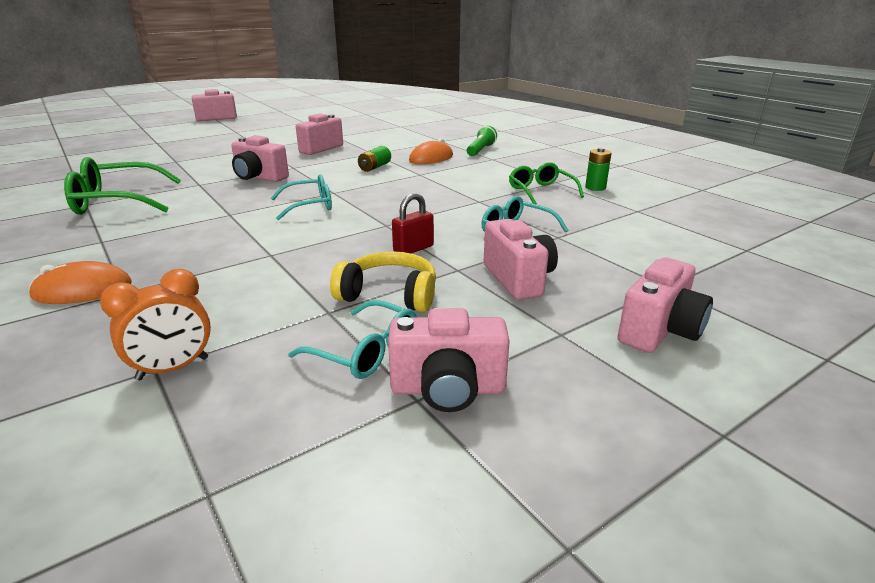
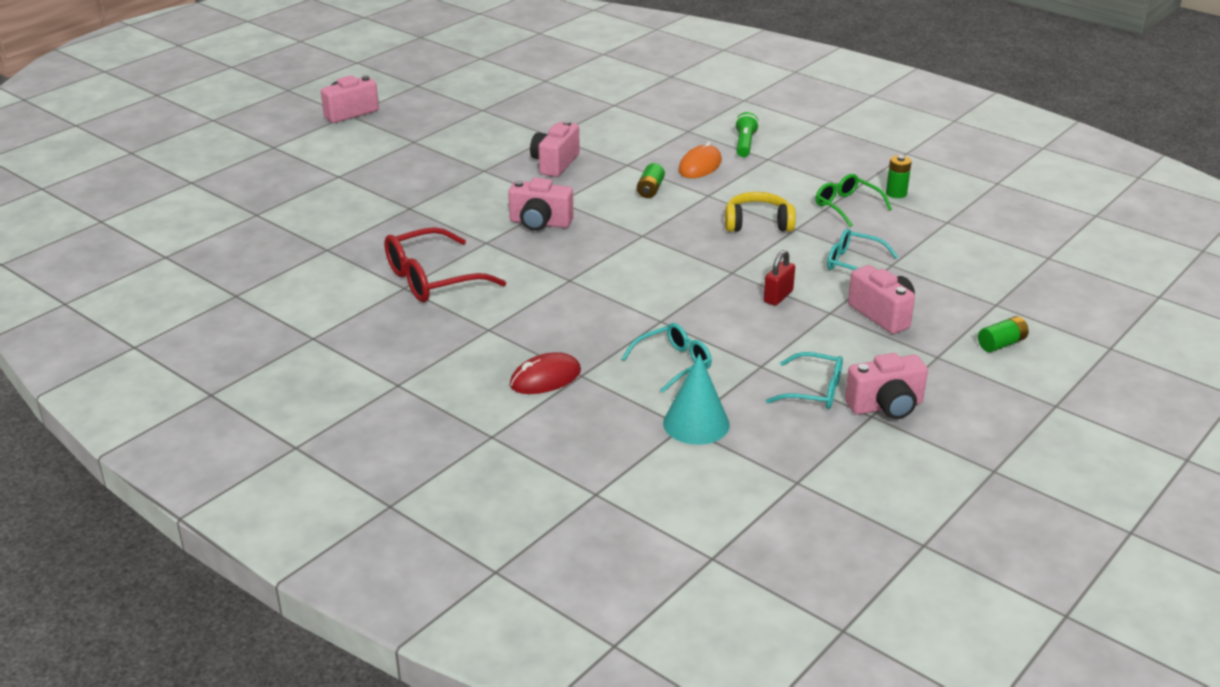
camera: 15 degrees left, 5 degrees up
orange mouse [29,261,132,304] -> red mouse [510,352,581,394]
green glasses [64,157,181,215] -> red glasses [385,227,506,302]
orange clock [100,269,211,380] -> turquoise cone [663,353,730,445]
turquoise glasses [271,174,332,220] -> turquoise glasses moved to [622,323,712,393]
yellow headphones [330,251,436,312] -> yellow headphones moved to [725,192,796,232]
pink camera [617,257,713,353] -> green battery [978,316,1029,352]

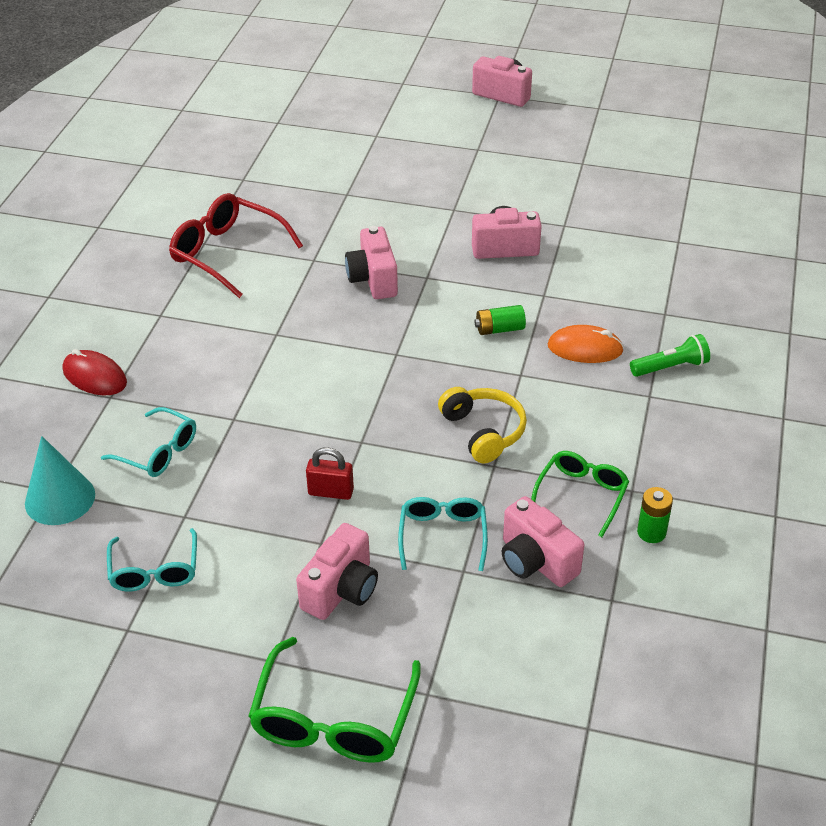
camera: 65 degrees right, 10 degrees up
pink camera [845,353,928,419] -> pink camera moved to [502,496,584,587]
green battery [978,316,1029,352] -> green glasses [248,637,421,763]

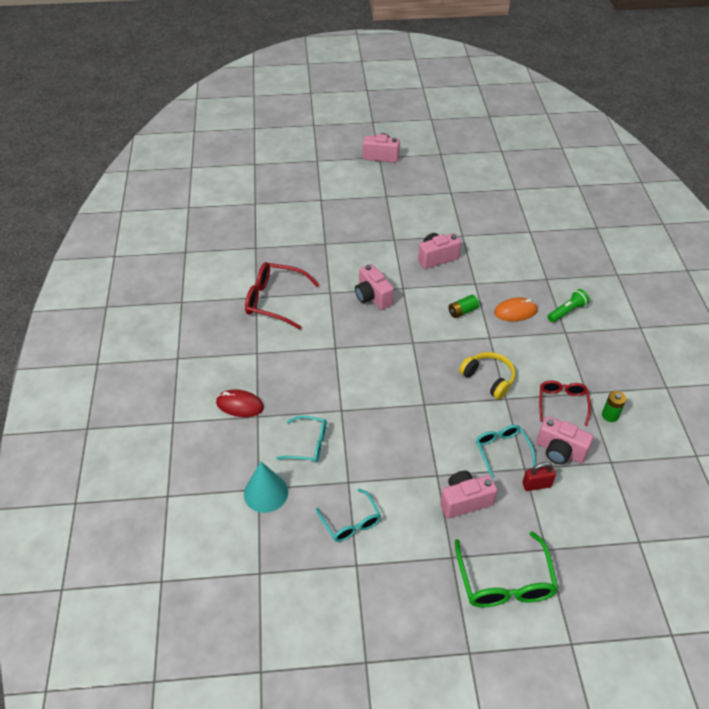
camera: 20 degrees left, 5 degrees up
pink camera [296,523,378,620] -> pink camera turned 120 degrees counterclockwise [440,471,497,518]
red padlock [306,447,354,500] -> red padlock moved to [522,462,556,491]
green glasses [531,451,629,537] -> red glasses [539,380,591,426]

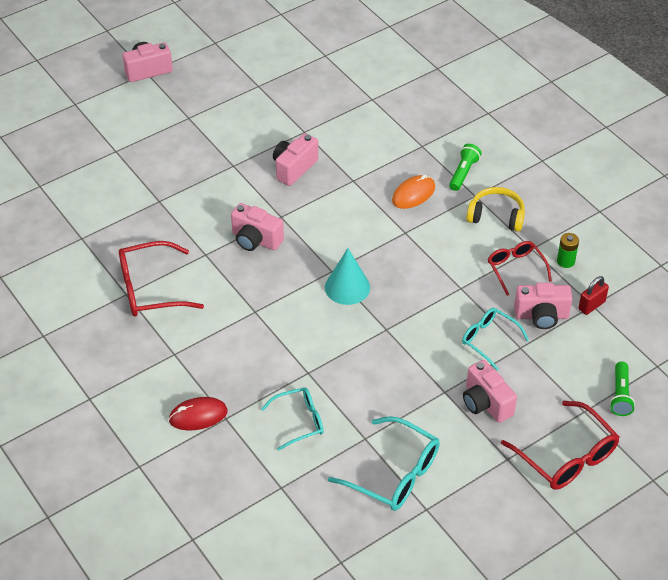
camera: 30 degrees left, 0 degrees up
turquoise cone [244,462,288,513] -> turquoise cone moved to [325,248,370,305]
turquoise glasses [316,489,381,542] -> turquoise glasses [328,416,440,511], size x1.57
pink camera [440,471,497,518] -> pink camera turned 75 degrees counterclockwise [463,360,517,423]
green battery [448,295,479,318] -> none
green glasses [455,531,558,608] -> red glasses [501,401,620,490]
yellow headphones [459,352,515,400] -> yellow headphones moved to [467,187,525,232]
red padlock [522,462,556,491] -> red padlock moved to [578,276,609,315]
none -> green flashlight [610,362,635,416]

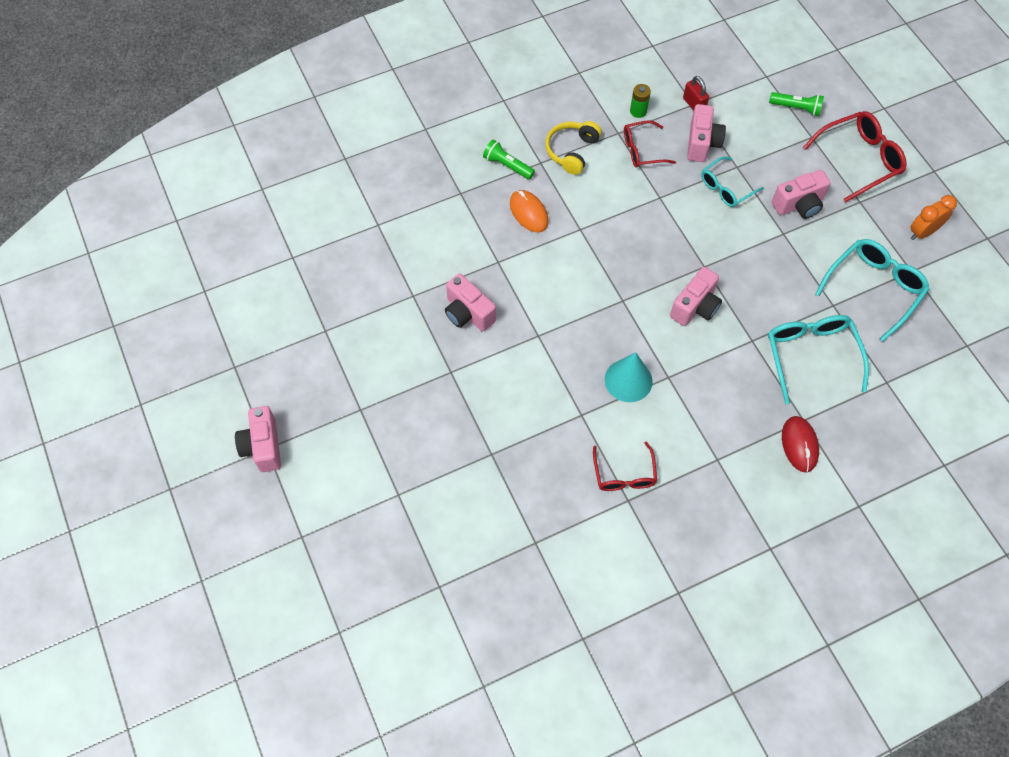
camera: 80 degrees left, 15 degrees up
red glasses [119,241,204,317] -> red glasses [593,441,657,491], size x0.63
pink camera [231,203,284,251] -> pink camera moved to [670,267,722,326]
turquoise glasses [261,387,324,451] -> turquoise glasses [768,315,869,404], size x1.57
turquoise cone [325,248,370,305] -> turquoise cone moved to [605,352,653,402]
none -> orange clock [910,195,957,240]

